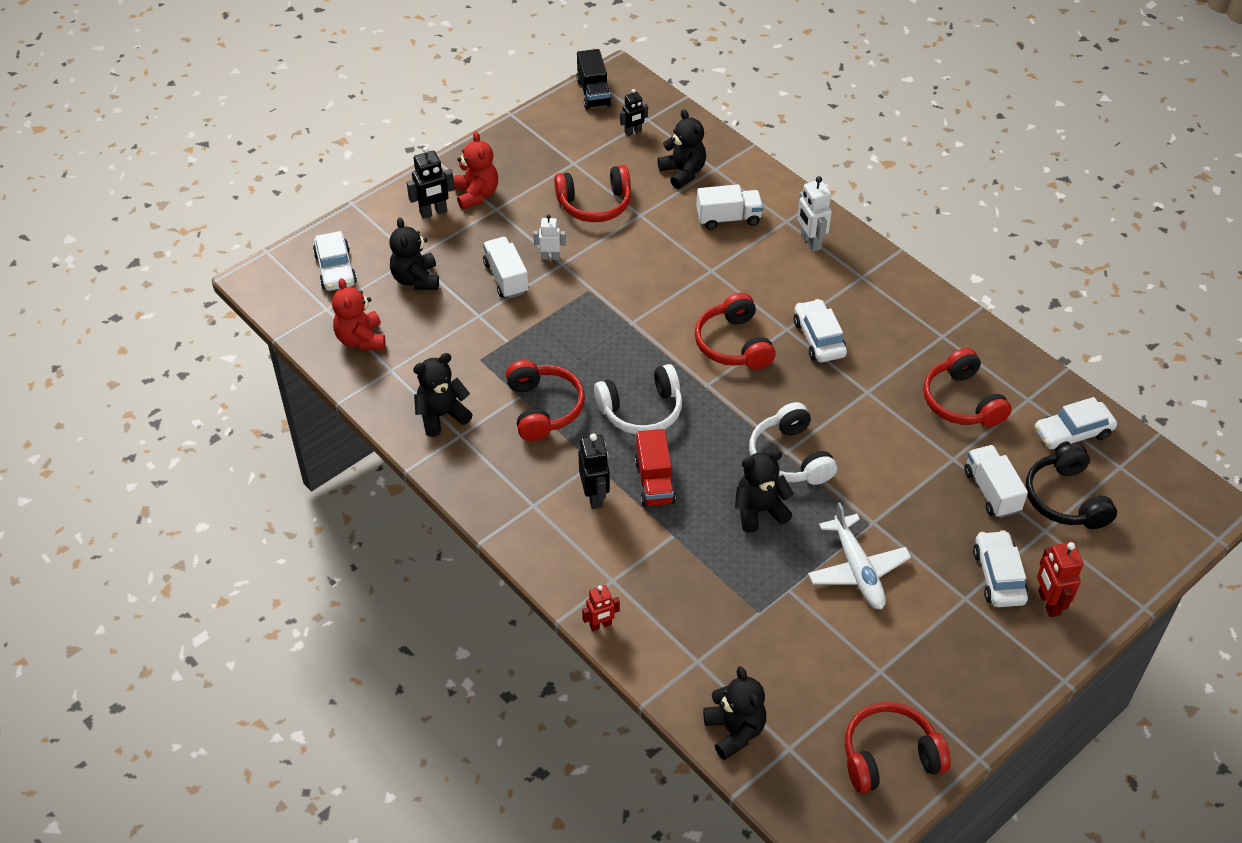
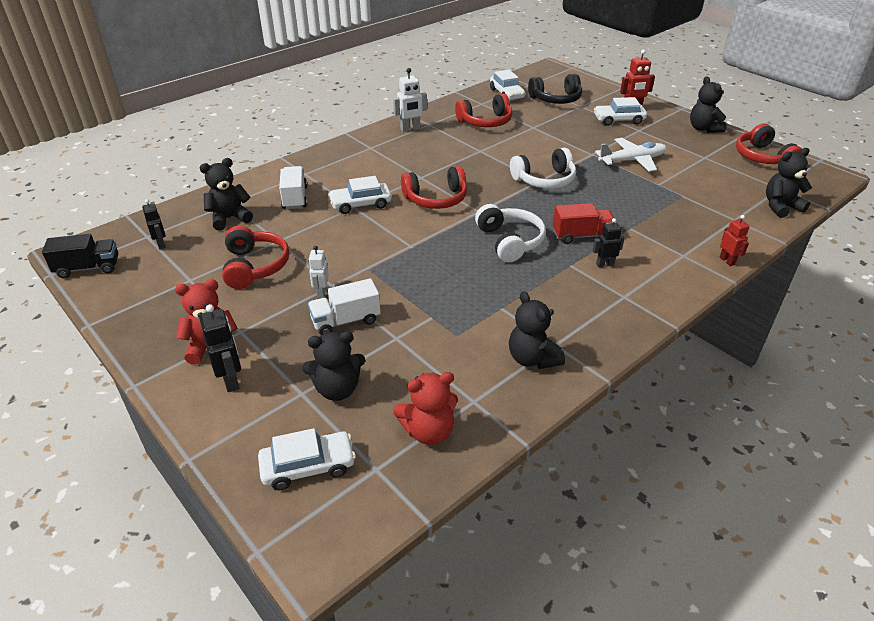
camera: 90 degrees left, 10 degrees down
red headphones [506,360,585,441] -> none
black robot [579,434,610,509] -> black robot [593,218,624,267], size x0.66
black teddy bear [735,450,794,533] -> black teddy bear moved to [690,76,727,133]
white car [794,299,847,362] -> white car moved to [328,176,392,214]
white robot [797,176,832,252] -> white robot moved to [393,68,427,132]
white truck [964,445,1028,518] -> none

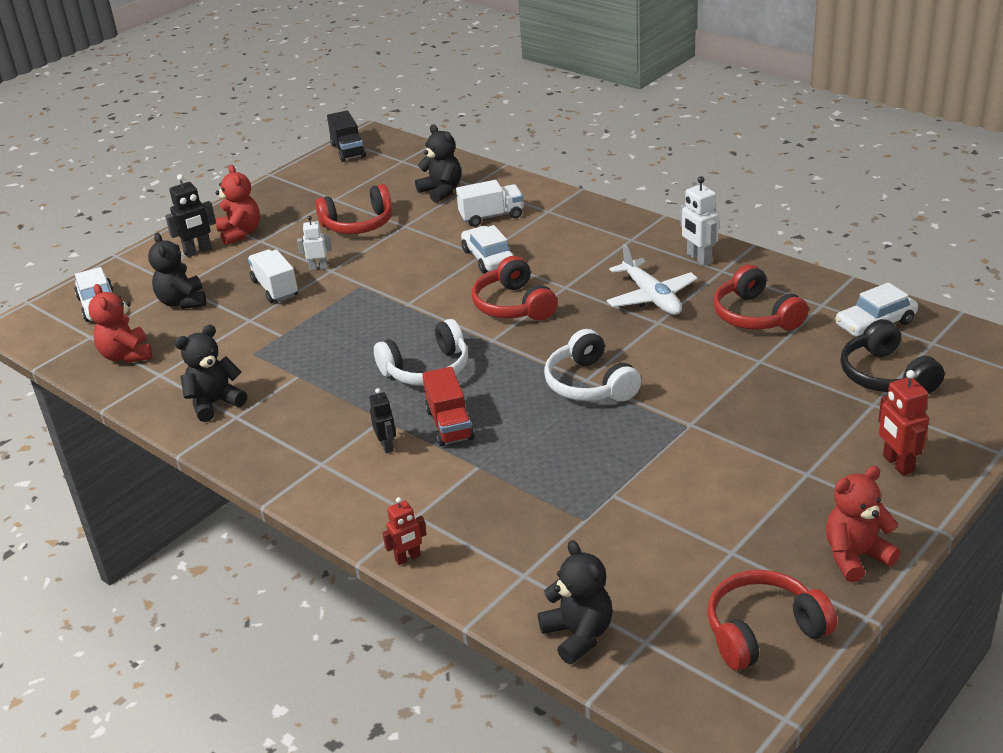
camera: 85 degrees right, 5 degrees down
black robot [142,199,166,249] -> none
white car [594,97,647,126] -> none
white plane [595,138,667,172] -> white plane moved to [607,244,698,315]
black teddy bear [690,76,727,133] -> red teddy bear [826,466,900,582]

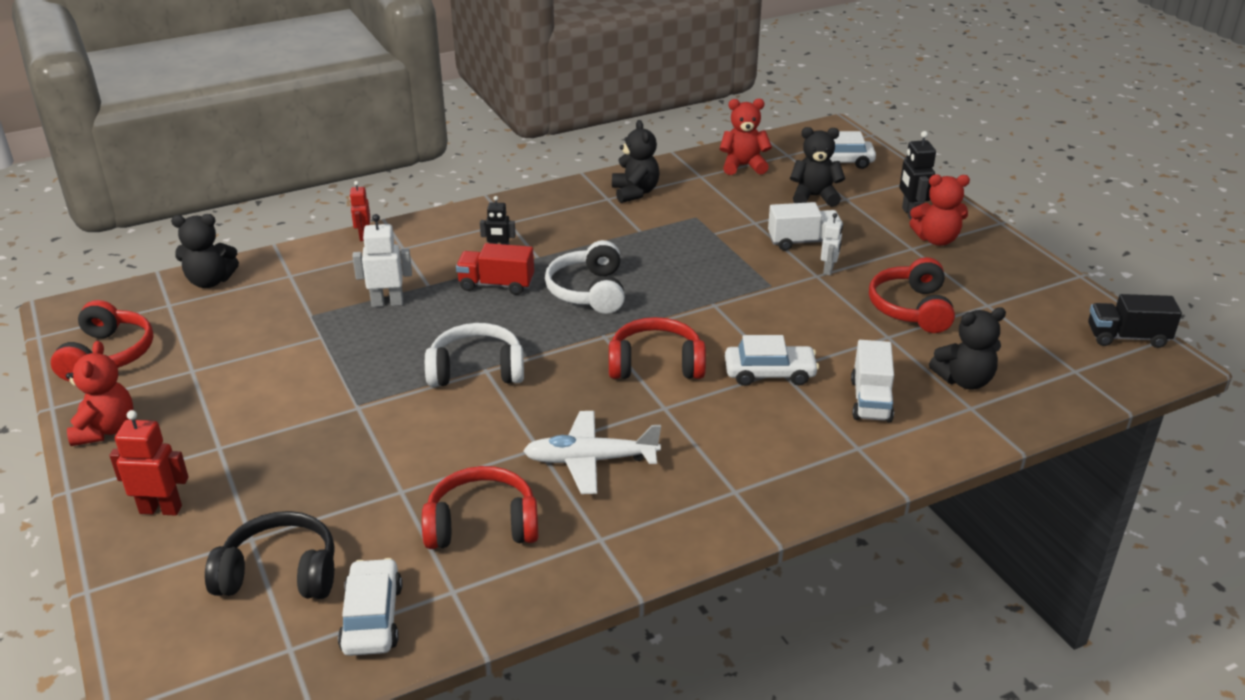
camera: 110 degrees right, 0 degrees up
white robot [680,176,719,266] -> white robot moved to [352,214,412,307]

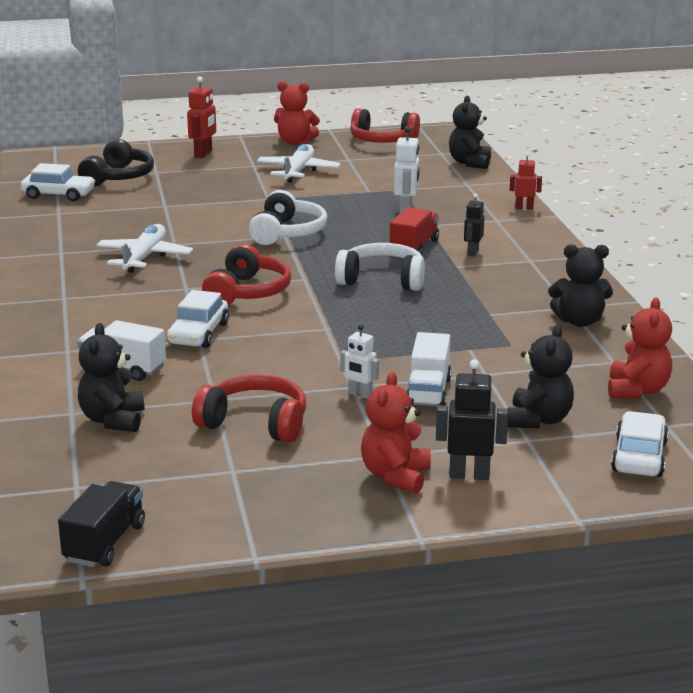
camera: 105 degrees right, 10 degrees down
red headphones [422,466,538,549] -> none
none -> white plane [257,144,341,183]

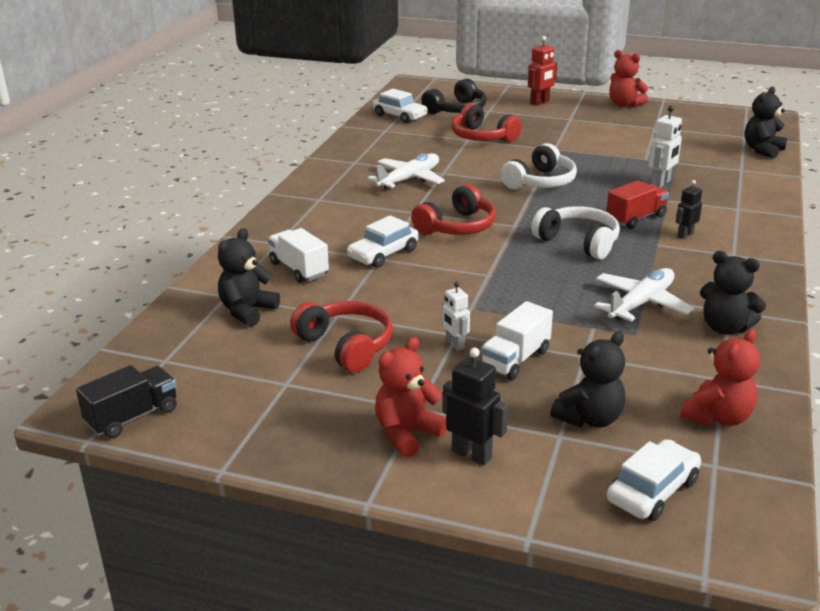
camera: 30 degrees right, 5 degrees up
white plane [257,144,341,183] -> white plane moved to [594,268,694,322]
red headphones [350,108,420,143] -> red headphones moved to [452,103,522,142]
red robot [510,152,542,210] -> none

